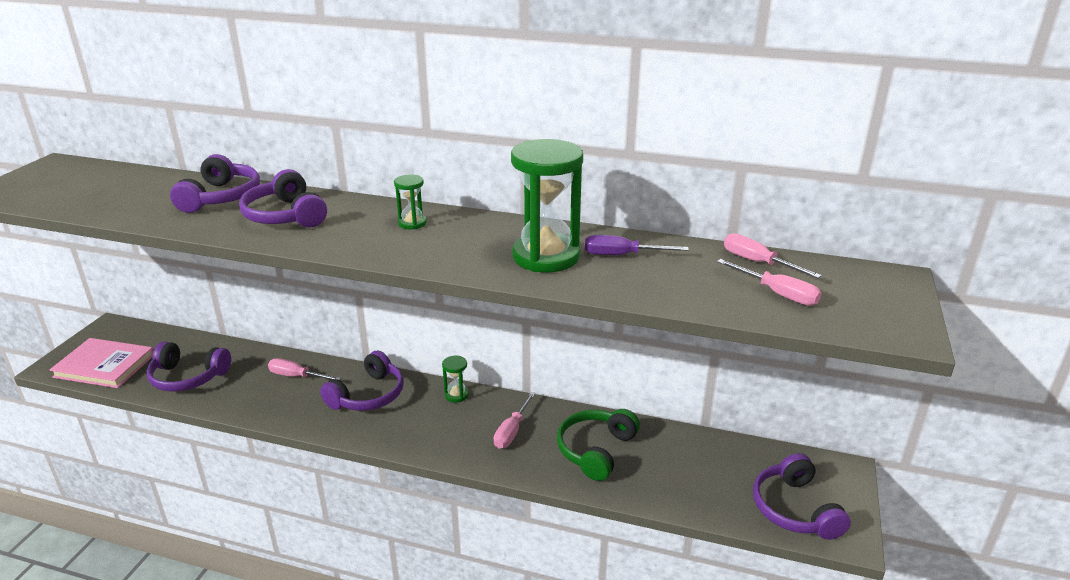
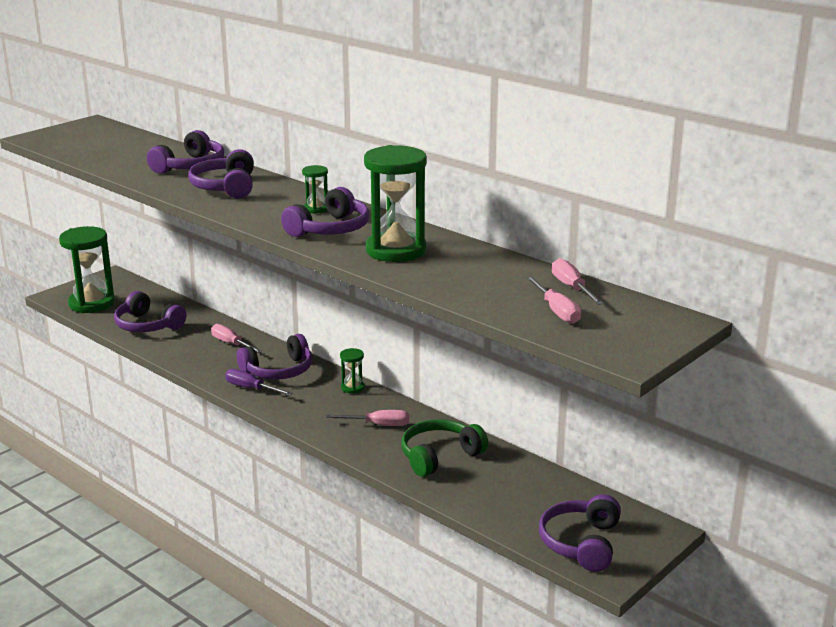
camera: 25 degrees right, 5 degrees down
pink book [50,338,154,388] -> green hourglass [59,226,115,313]
pink screwdriver [494,392,536,449] -> pink screwdriver turned 135 degrees counterclockwise [326,410,409,426]
purple screwdriver [585,235,689,255] -> purple screwdriver moved to [225,369,293,395]
none -> purple headphones [281,187,369,237]

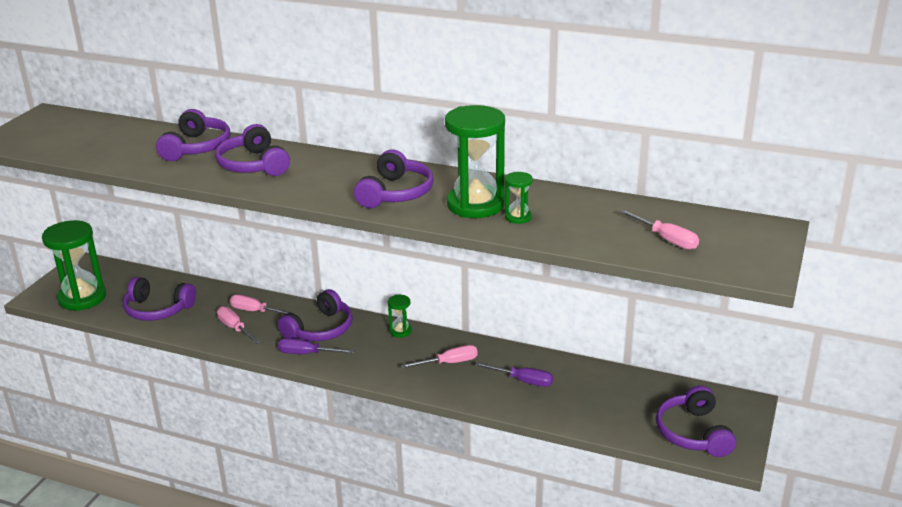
camera: 20 degrees left, 5 degrees up
green hourglass [302,165,328,214] -> green hourglass moved to [505,172,533,224]
green headphones [401,419,488,477] -> purple screwdriver [475,362,553,387]
pink screwdriver [552,258,604,305] -> pink screwdriver moved to [217,306,260,344]

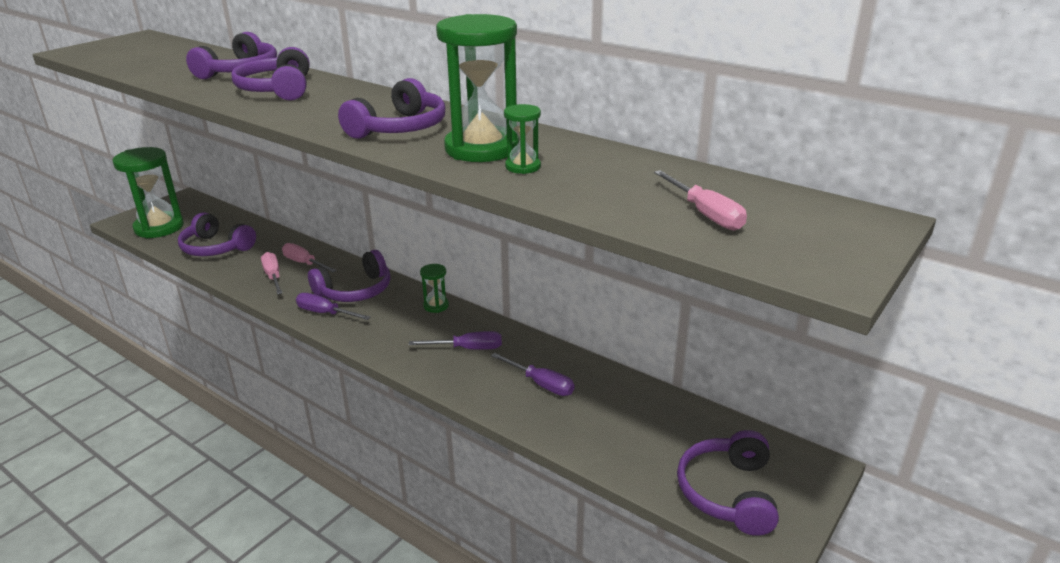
camera: 15 degrees right, 0 degrees up
pink screwdriver [401,345,478,368] -> purple screwdriver [409,331,502,350]

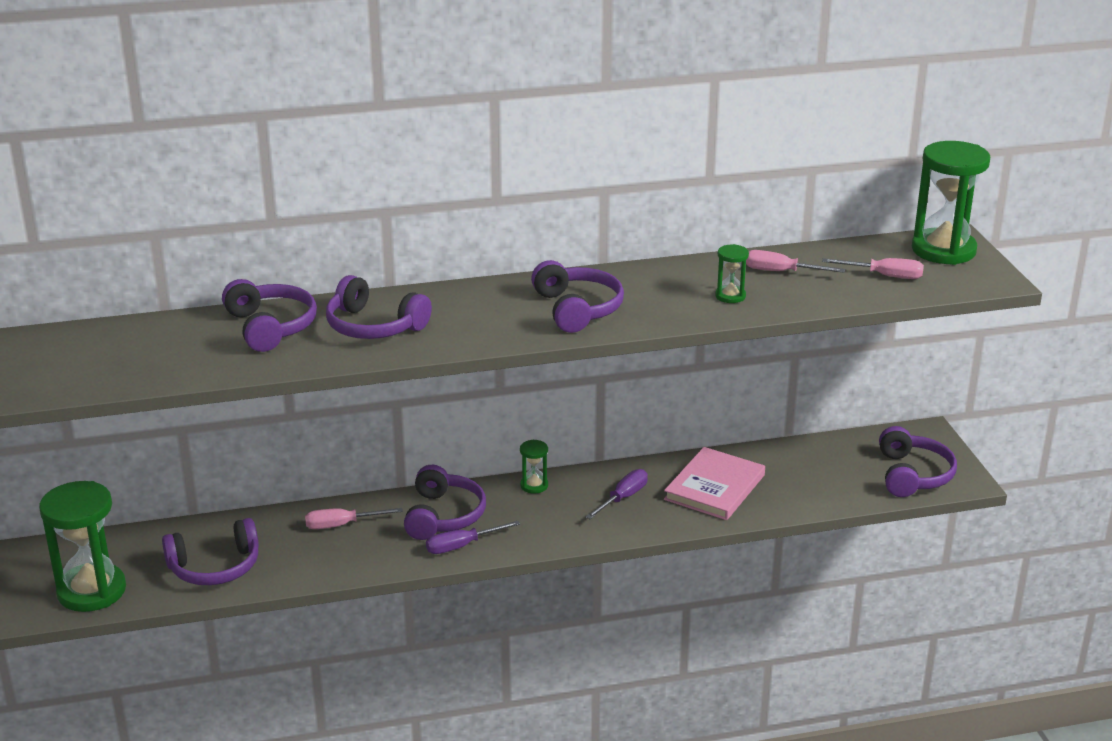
camera: 50 degrees left, 0 degrees up
pink screwdriver [261,252,282,294] -> pink screwdriver moved to [746,250,845,273]
green hourglass [436,14,519,162] -> green hourglass moved to [912,141,990,265]
purple screwdriver [491,353,575,396] -> pink book [664,447,765,520]
purple headphones [677,430,779,536] -> purple headphones turned 135 degrees counterclockwise [879,426,957,497]

